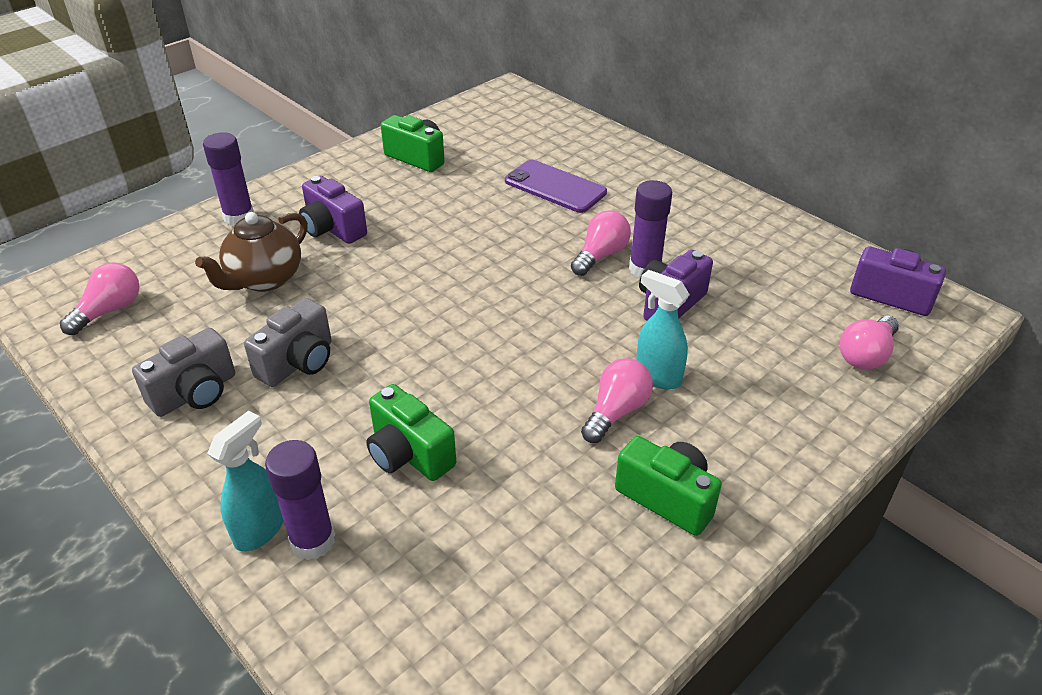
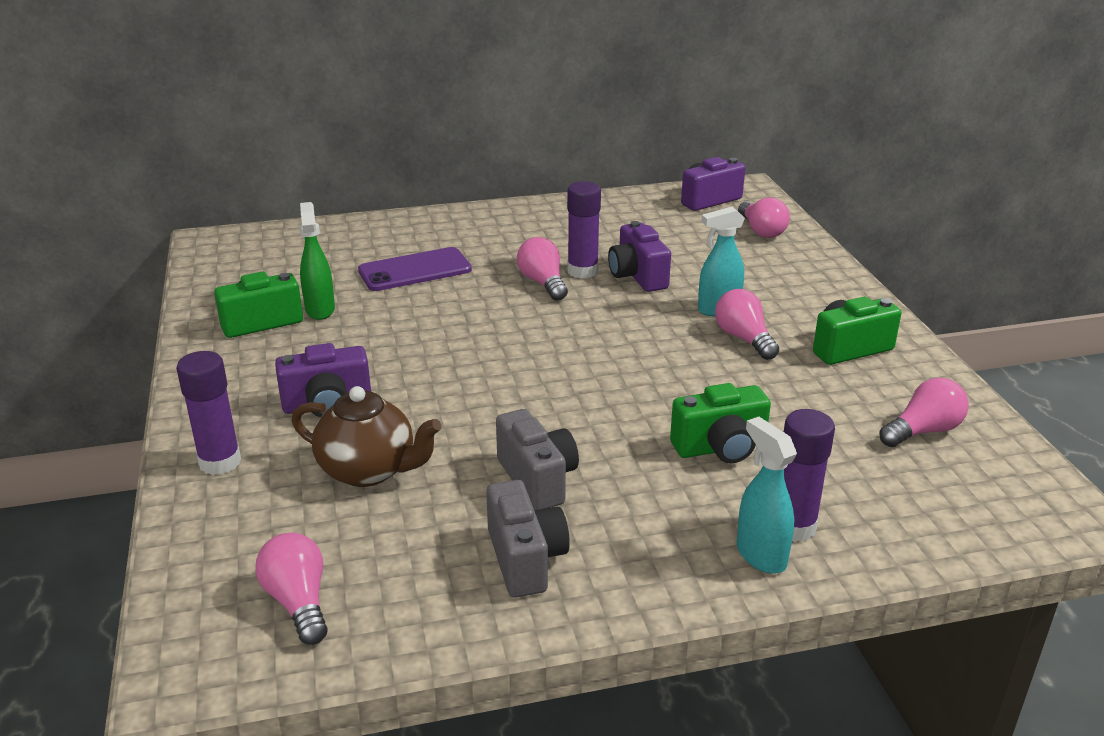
camera: 60 degrees left, 10 degrees down
brown teapot [195,212,308,292] -> brown teapot turned 45 degrees counterclockwise [292,386,442,487]
none -> green spray bottle [300,202,335,320]
none -> pink light bulb [879,378,969,447]

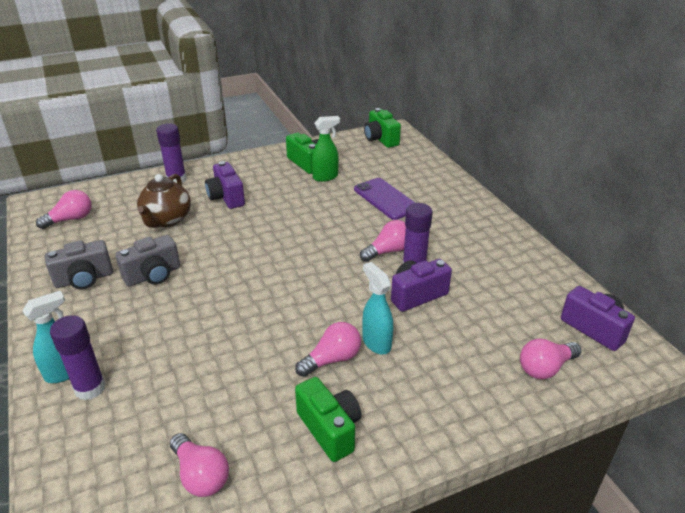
camera: 80 degrees right, 5 degrees up
green camera [670,383,771,463] -> green camera moved to [364,108,401,148]

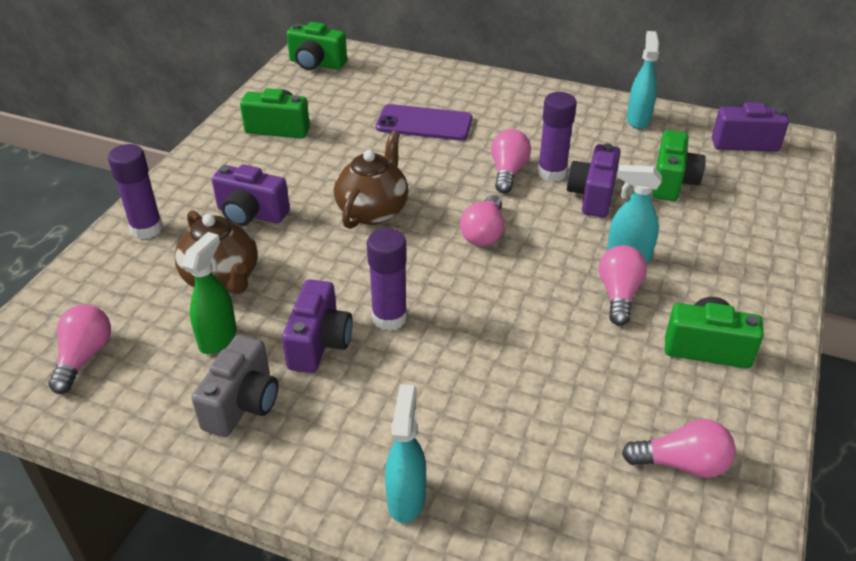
camera: 45 degrees left, 5 degrees up
purple glue stick [50,315,106,400] -> purple glue stick moved to [367,228,407,331]
grey camera [115,235,180,287] -> purple camera [282,279,353,373]
green spray bottle [312,116,340,182] -> green spray bottle moved to [182,232,237,354]
pink light bulb [520,339,581,379] -> pink light bulb moved to [460,195,504,246]
none -> brown teapot [334,131,408,229]
none -> turquoise spray bottle [627,31,659,129]
none -> green camera [652,130,706,201]

